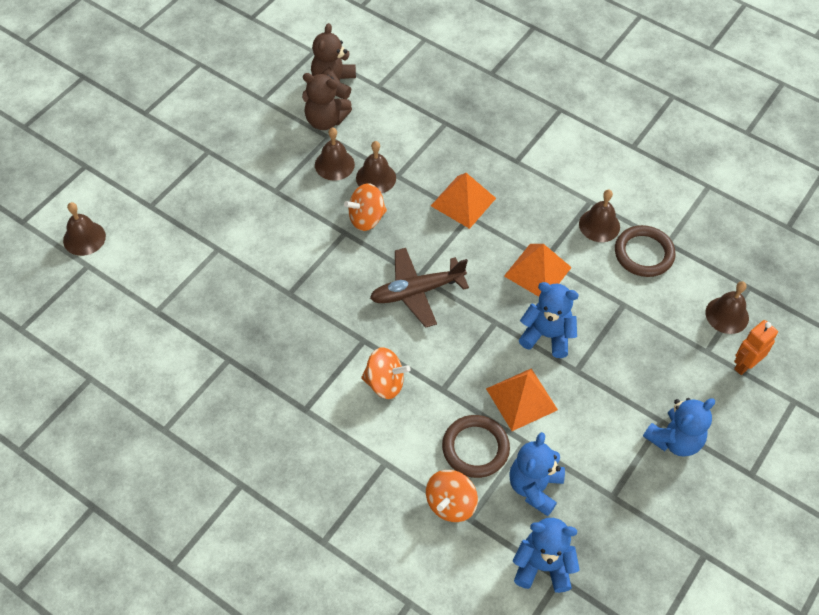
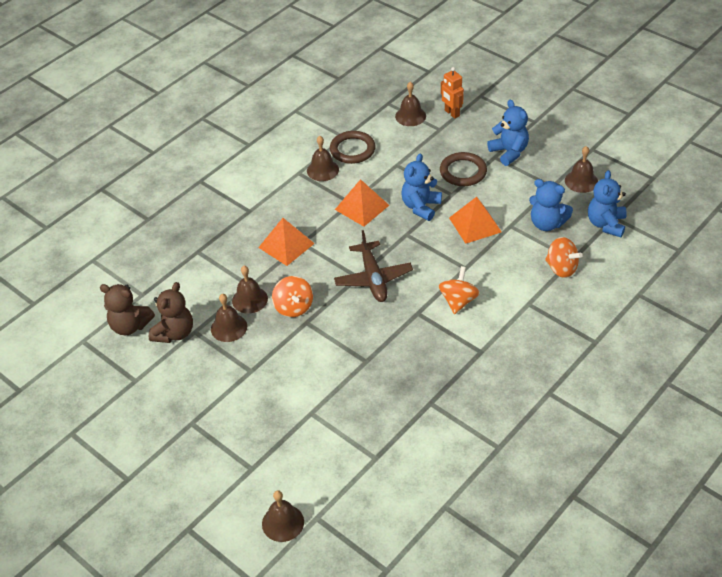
camera: 80 degrees left, 10 degrees down
brown ring [442,415,510,478] -> brown ring moved to [440,152,487,186]
none -> brown bell [565,146,598,193]

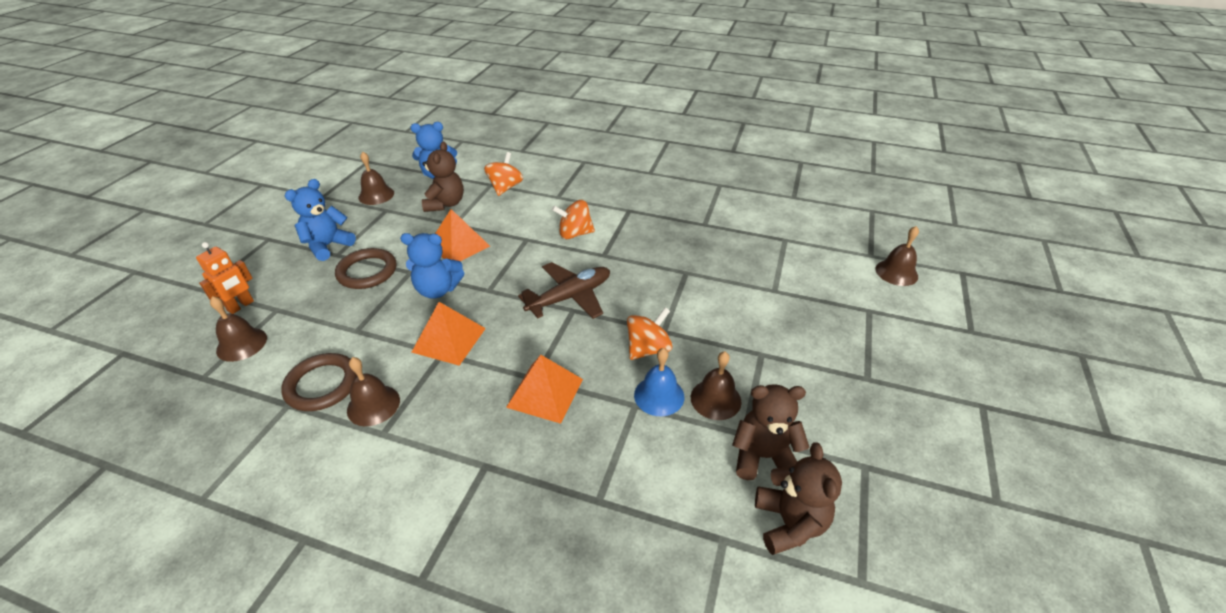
camera: 115 degrees left, 5 degrees down
brown bell [232,266,268,313] -> blue bell [634,348,684,416]
blue teddy bear [529,179,573,231] -> brown teddy bear [422,142,464,212]

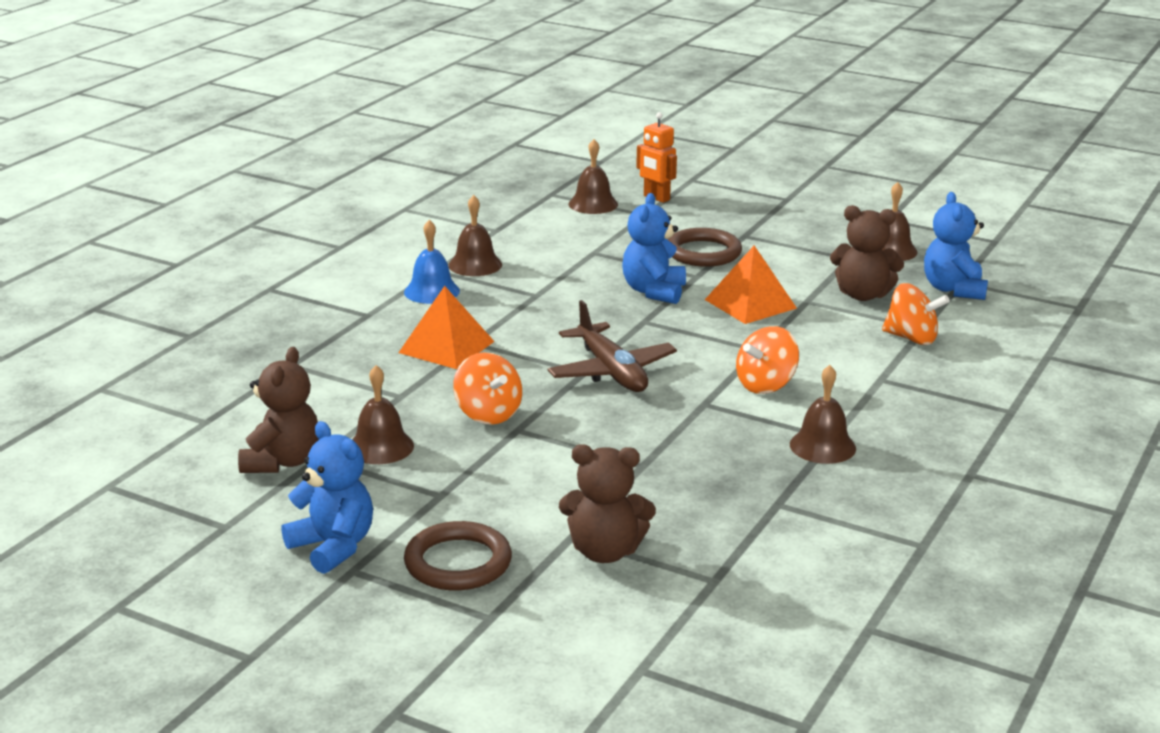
camera: 100 degrees right, 15 degrees down
brown ring [281,353,357,411] -> brown ring moved to [404,521,512,590]
blue teddy bear [285,179,356,261] -> blue teddy bear moved to [281,421,373,574]
orange pyramid [412,302,486,366] -> none
orange spinning top [552,200,595,239] -> orange spinning top turned 135 degrees counterclockwise [736,326,799,394]
blue bell [634,348,684,416] -> blue bell moved to [404,220,460,304]
brown teddy bear [755,442,842,555] -> brown teddy bear moved to [559,444,656,563]
brown bell [875,226,919,286] -> brown bell moved to [790,365,856,464]

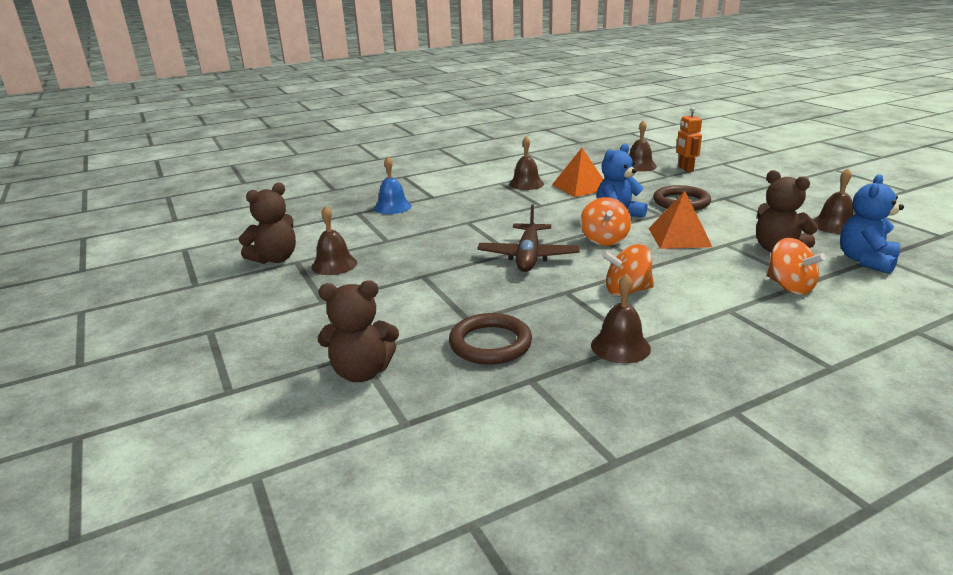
camera: 35 degrees right, 0 degrees up
blue teddy bear [281,421,373,574] -> none
orange pyramid [399,286,495,369] -> orange pyramid moved to [552,148,604,197]
blue bell [404,220,460,304] -> blue bell moved to [374,156,412,214]
brown ring [404,521,512,590] -> brown ring moved to [449,313,532,365]
orange spinning top [453,352,522,425] -> orange spinning top moved to [580,197,631,246]
brown teddy bear [559,444,656,563] -> brown teddy bear turned 45 degrees counterclockwise [318,280,399,382]

